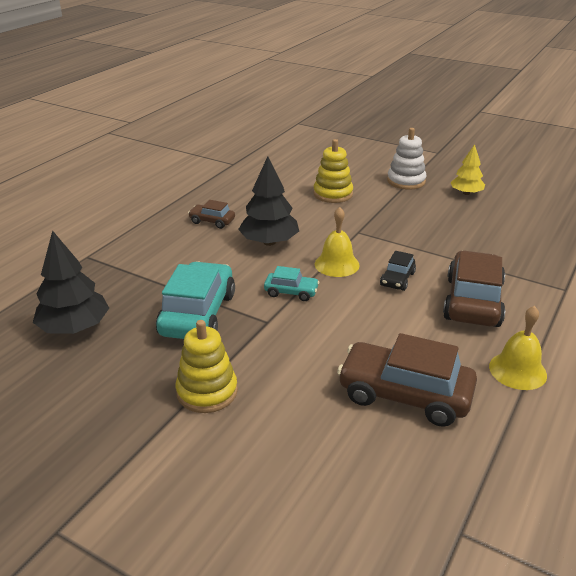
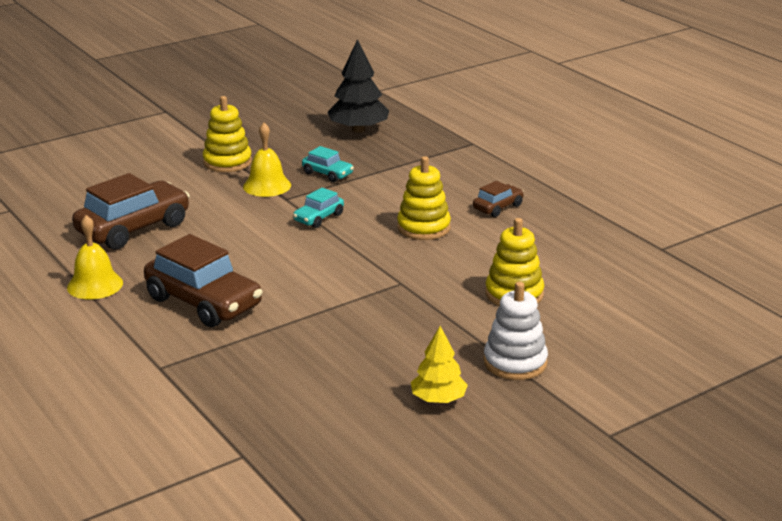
camera: 115 degrees right, 5 degrees down
turquoise car [156,261,235,339] -> turquoise car [302,146,354,182], size x0.50
black tree [238,156,299,246] -> yellow stacking toy [397,156,451,240]
yellow bell [315,207,360,277] -> yellow bell moved to [243,123,291,197]
black car [380,251,416,291] -> none

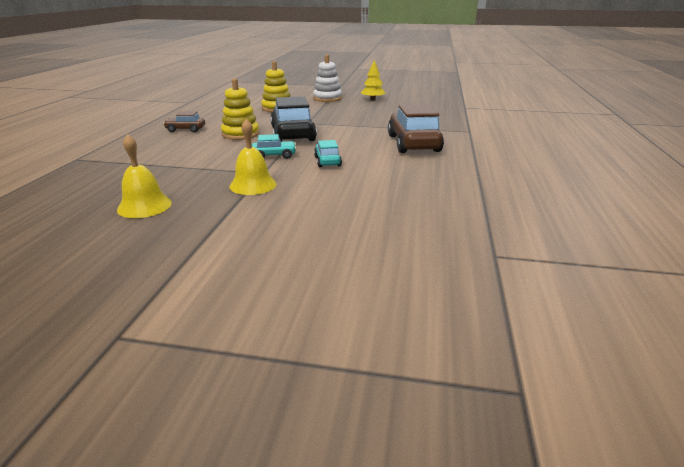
camera: 135 degrees left, 0 degrees up
yellow bell [67,215,123,300] -> yellow bell moved to [117,134,172,218]
brown car [72,173,190,250] -> none
yellow stacking toy [203,96,252,172] -> none
turquoise car [302,146,354,182] -> turquoise car moved to [314,140,342,167]
black tree [327,39,389,133] -> none
none -> black car [271,96,317,142]

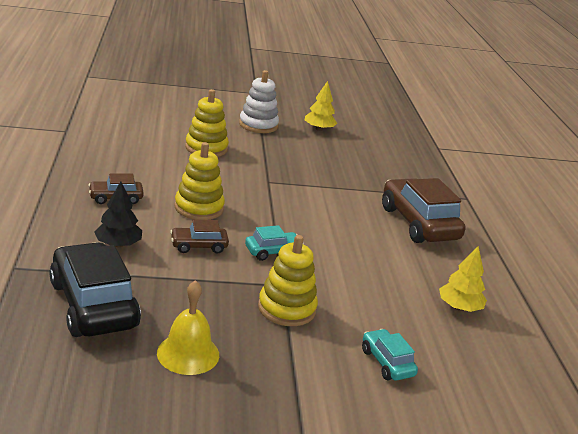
camera: 20 degrees left, 0 degrees up
yellow bell [229,119,277,195] -> yellow stacking toy [258,235,318,326]
black car [271,96,317,142] -> black car moved to [49,242,141,337]
turquoise car [314,140,342,167] -> turquoise car moved to [362,329,418,381]
none -> black tree [94,181,142,247]
none -> brown car [170,220,229,254]
none -> yellow tree [439,246,487,312]

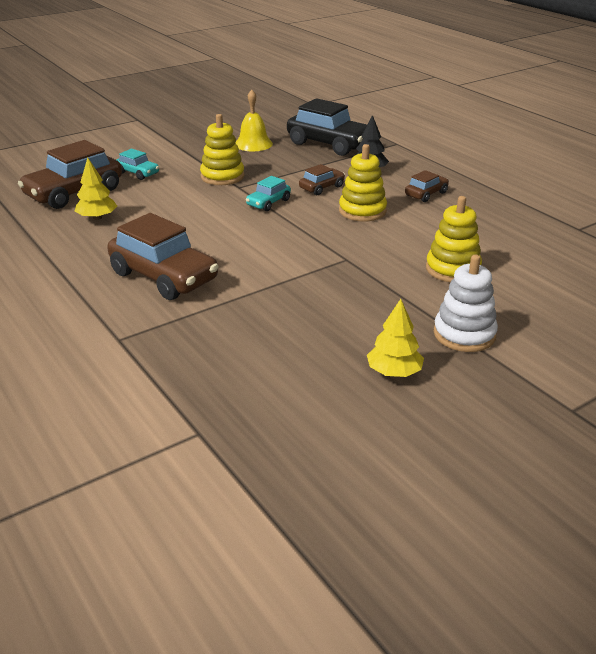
camera: 155 degrees right, 5 degrees up
none -> brown car [18,140,122,209]

